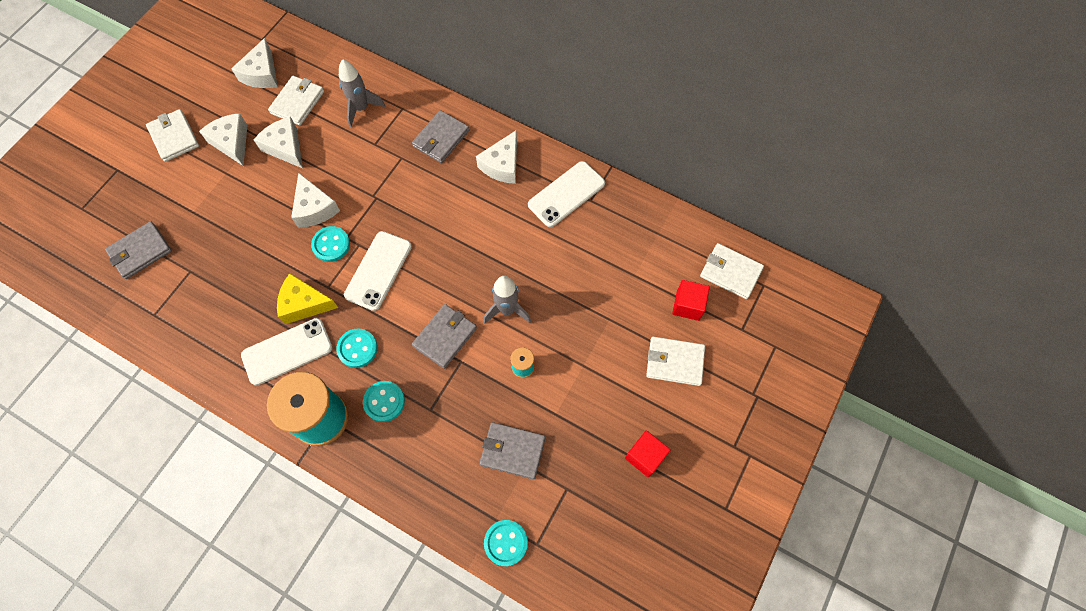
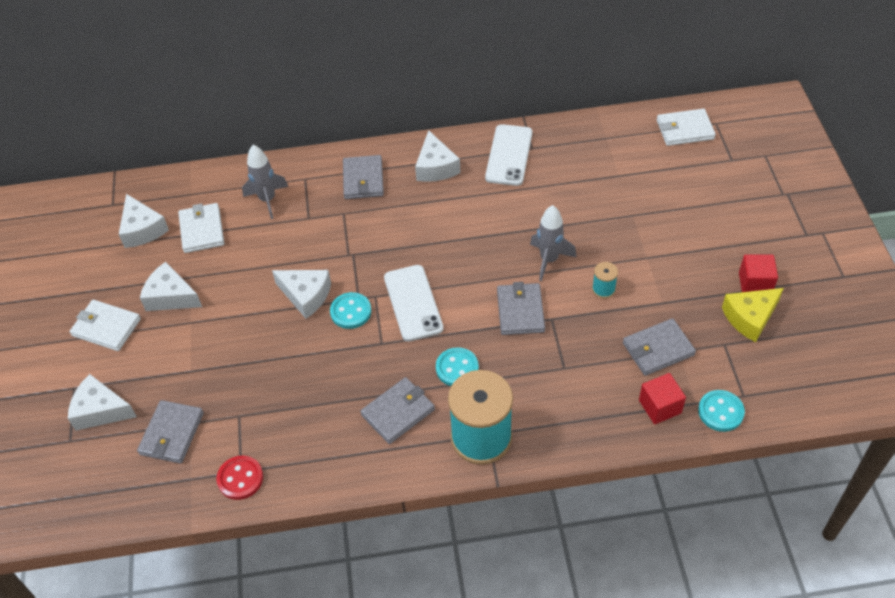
camera: 35 degrees left, 15 degrees down
white phone [241,318,333,385] -> grey wallet [360,377,435,444]
white cheese [254,117,303,168] -> white cheese moved to [68,374,137,431]
yellow cheese [277,273,338,324] -> yellow cheese moved to [722,288,784,342]
turquoise button [363,381,405,422] -> none
white wallet [646,337,705,386] -> none
red cube [672,280,710,321] -> red cube moved to [639,373,686,424]
none -> red button [216,456,263,500]

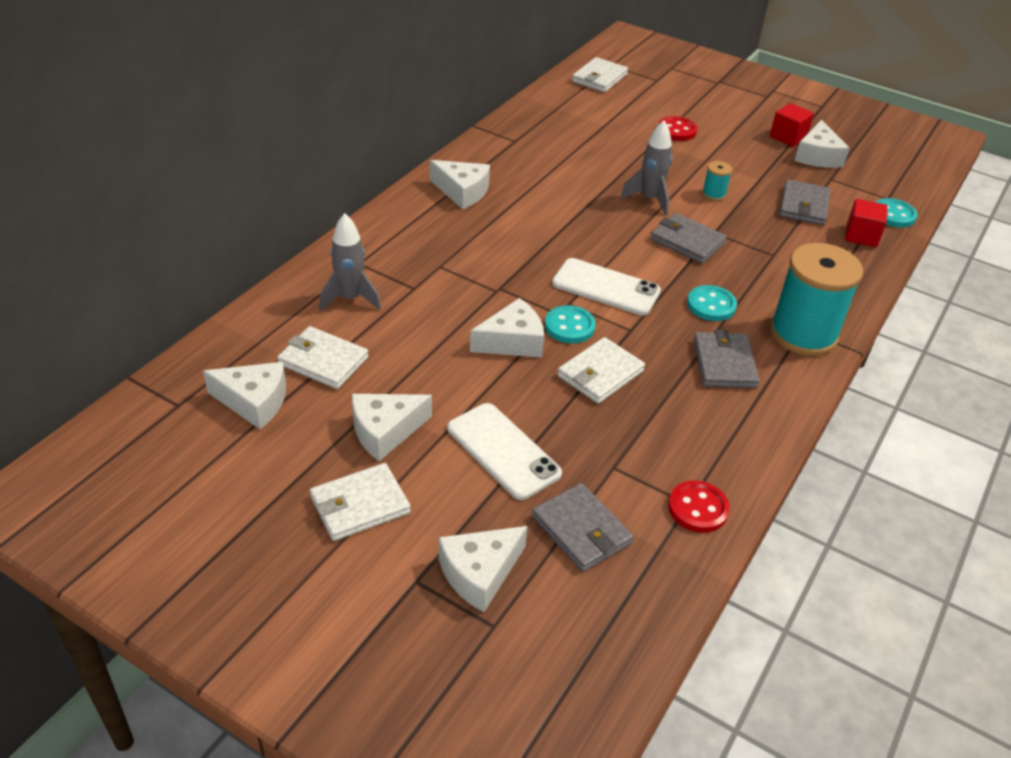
camera: 55 degrees left, 10 degrees down
grey wallet [343,155,384,199] -> none
white phone [485,124,532,186] -> white phone moved to [447,403,562,500]
yellow cheese [722,288,784,342] -> white cheese [795,120,850,168]
none -> white wallet [557,337,645,404]
none -> red button [658,116,697,141]

